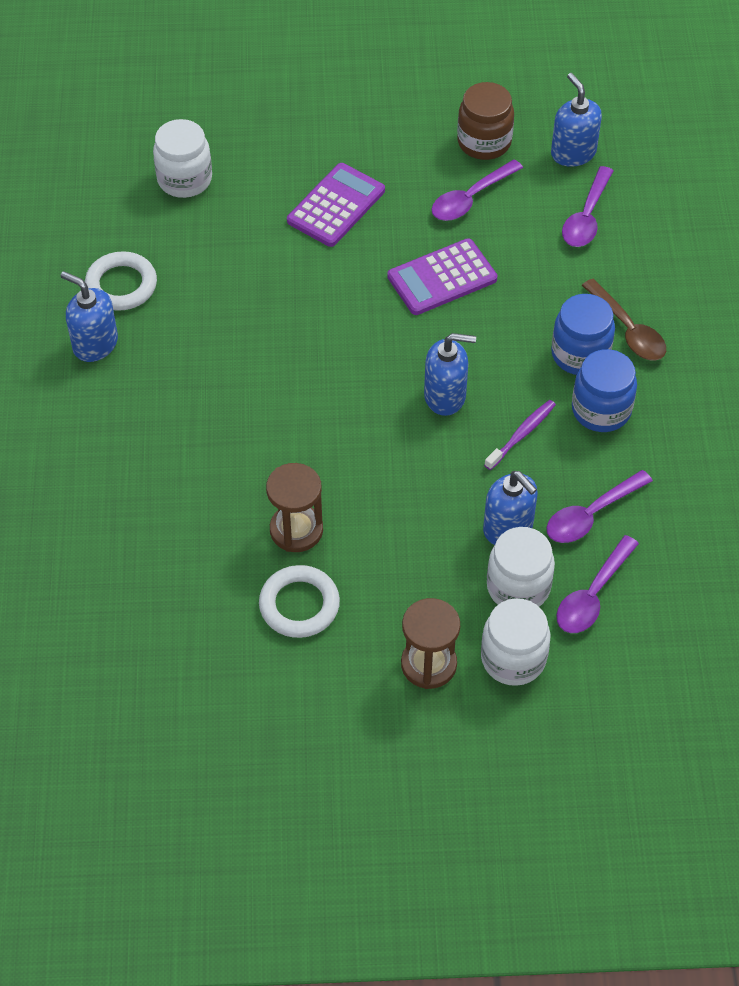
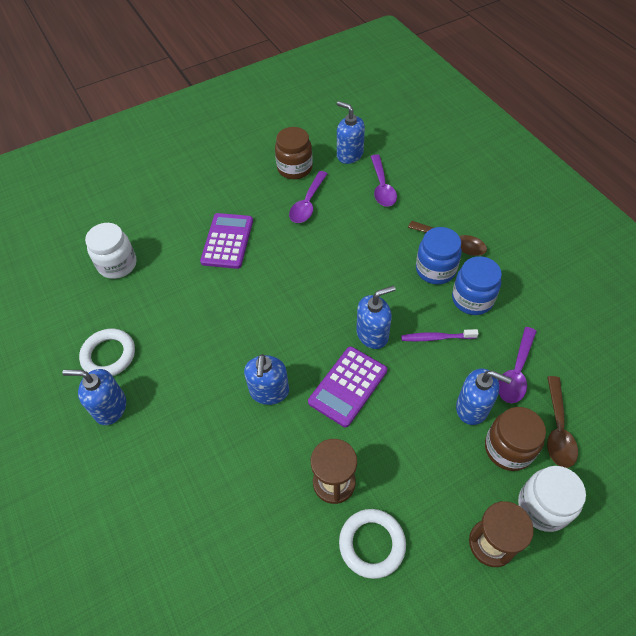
camera: 25 degrees left, 0 degrees up
purple calculator [387,238,497,315] -> purple calculator moved to [308,347,387,427]
purple toothbrush [484,400,556,470] -> purple toothbrush turned 105 degrees counterclockwise [401,329,479,341]
white jar [487,527,555,607] -> brown jar [485,407,546,471]
purple spoon [556,535,639,633] -> brown spoon [547,376,578,468]
none -> blue soap dispenser [244,354,289,405]

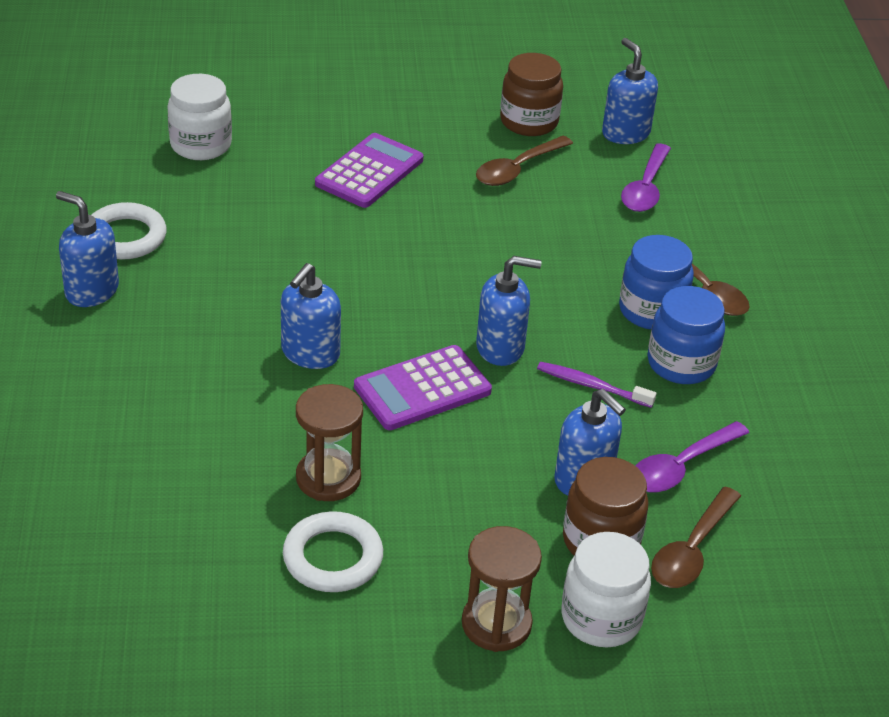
camera: 20 degrees right, 15 degrees down
purple spoon [289,171,328,223] -> brown spoon [476,136,573,186]

